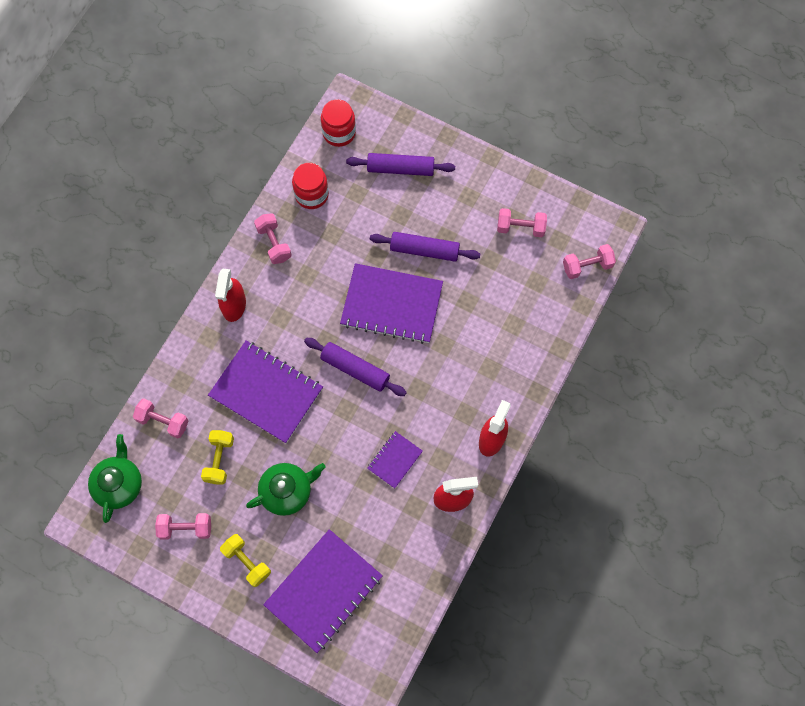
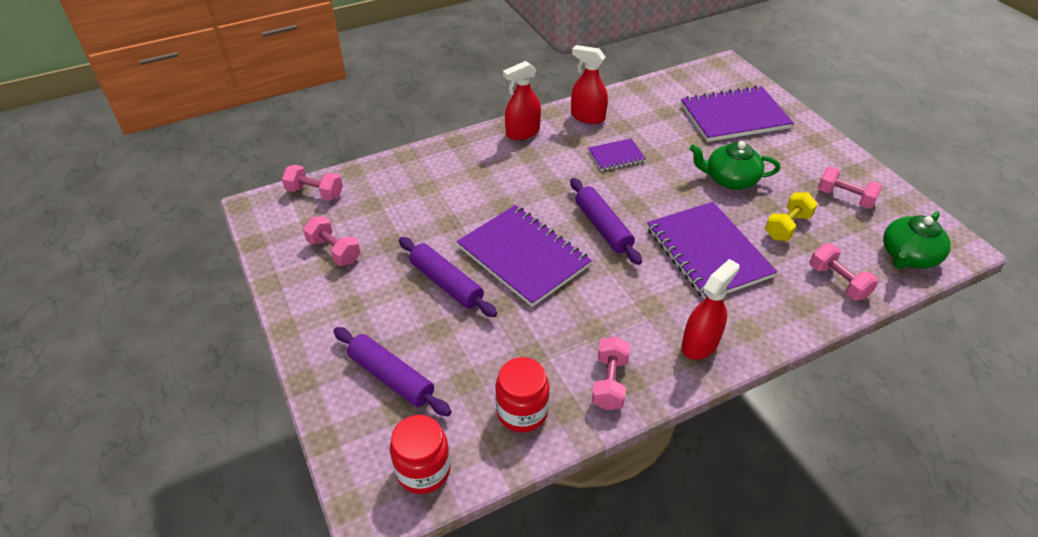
camera: 145 degrees left, 25 degrees down
yellow dumbbell [220,534,271,587] -> none

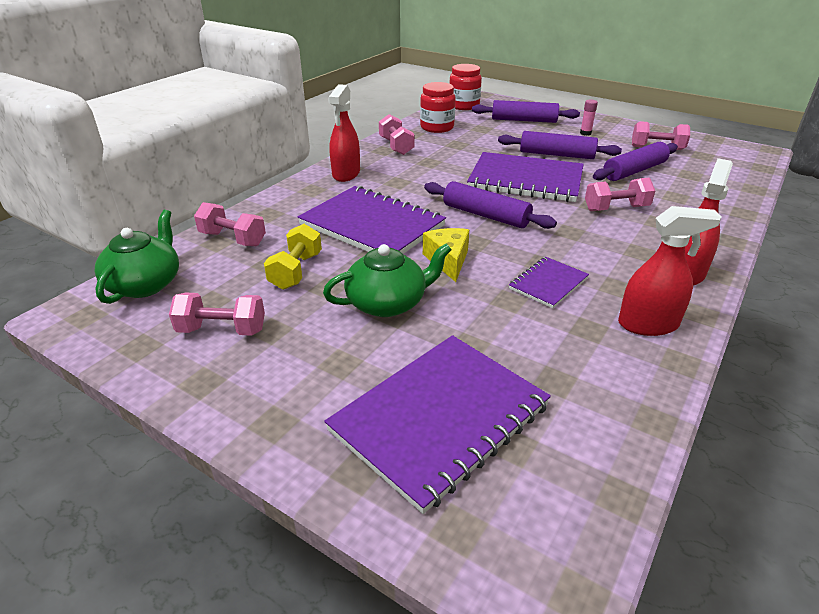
camera: 150 degrees right, 10 degrees down
pink dumbbell [282,165,343,201] -> pink dumbbell moved to [585,178,655,211]
none -> yellow cheese [423,228,469,282]
none -> pink glue stick [580,99,598,135]
none -> purple rolling pin [593,142,678,181]

